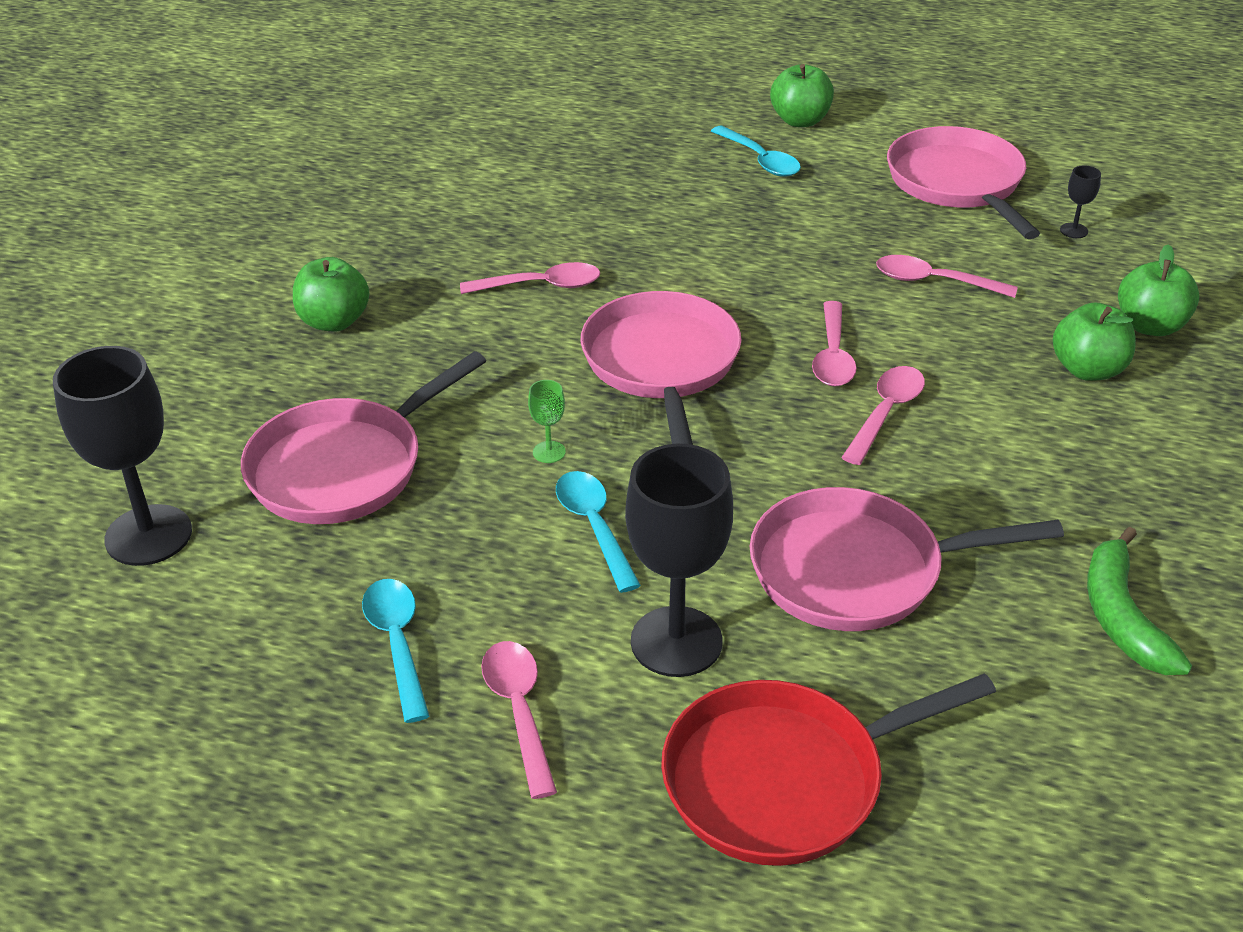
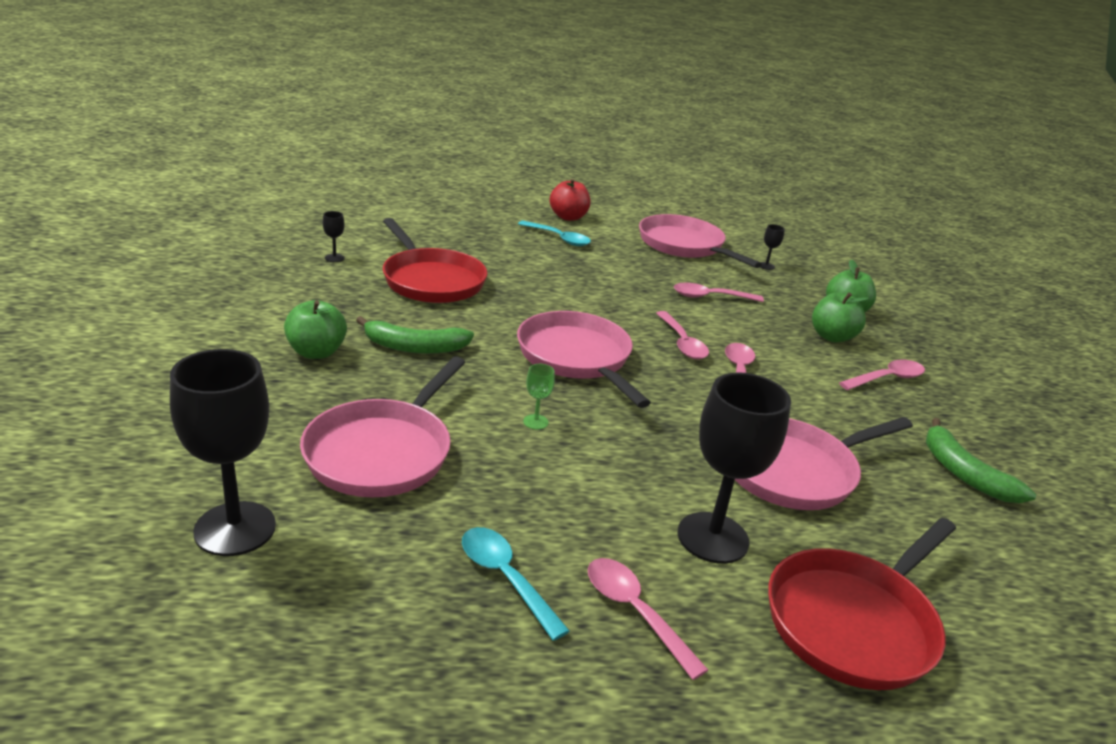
camera: 25 degrees left, 10 degrees down
pink spoon [460,262,600,294] -> pink spoon moved to [839,359,925,390]
turquoise spoon [556,471,641,593] -> none
green apple [770,64,834,127] -> red apple [550,179,591,221]
none -> black goblet [323,211,345,262]
none -> green banana [356,316,474,354]
none -> red pan [383,218,488,303]

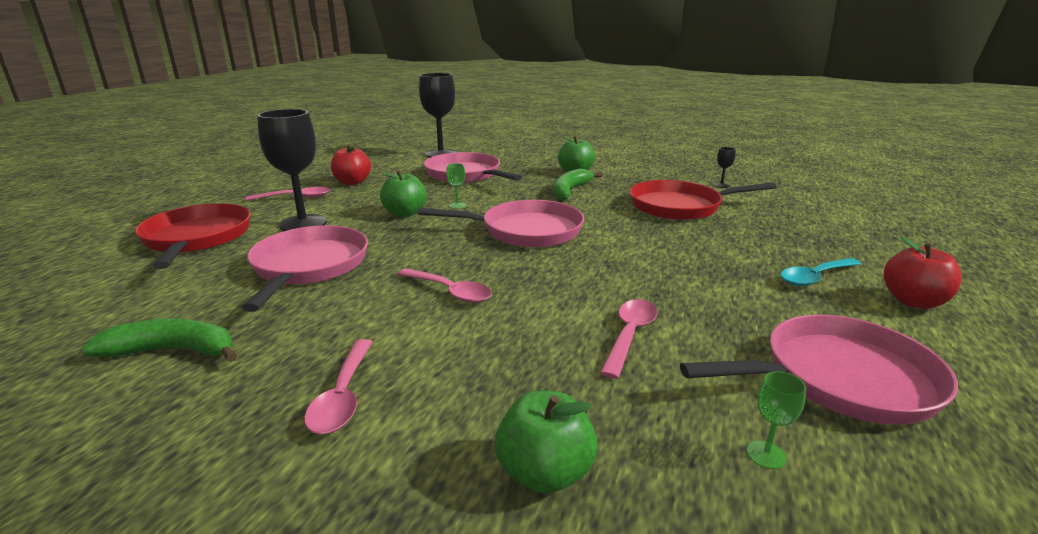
camera: 120 degrees right, 5 degrees down
turquoise spoon [462,527,570,641] -> red apple [331,145,371,185]
pink spoon [656,311,709,359] -> none
black goblet [760,224,785,270] -> green goblet [747,371,806,469]
green apple [812,292,869,343] -> green apple moved to [380,170,427,217]

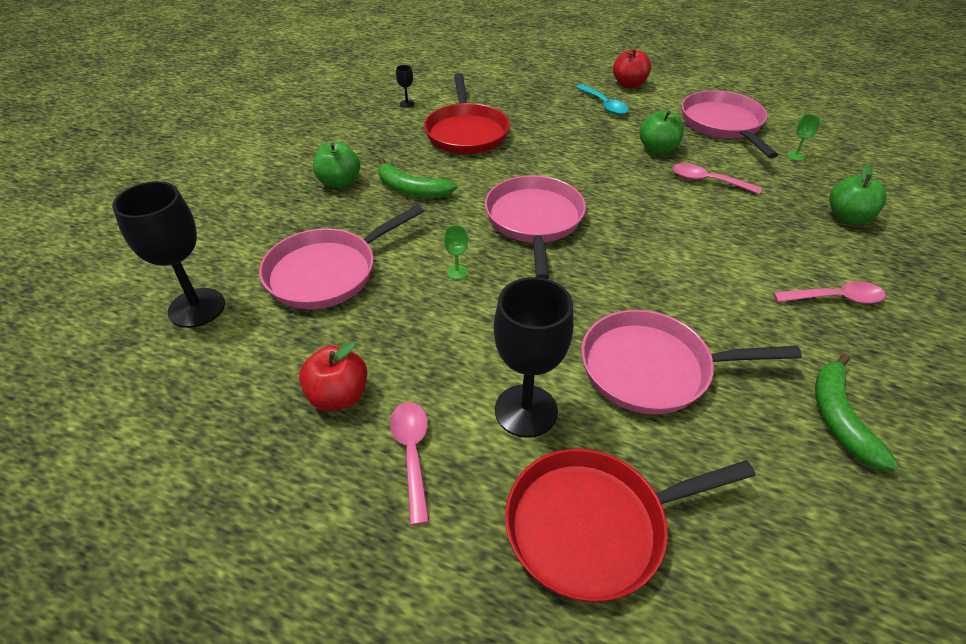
camera: 90 degrees left, 20 degrees up
green apple [380,170,427,217] -> green apple moved to [639,110,684,154]
pink spoon [397,268,492,303] -> none

